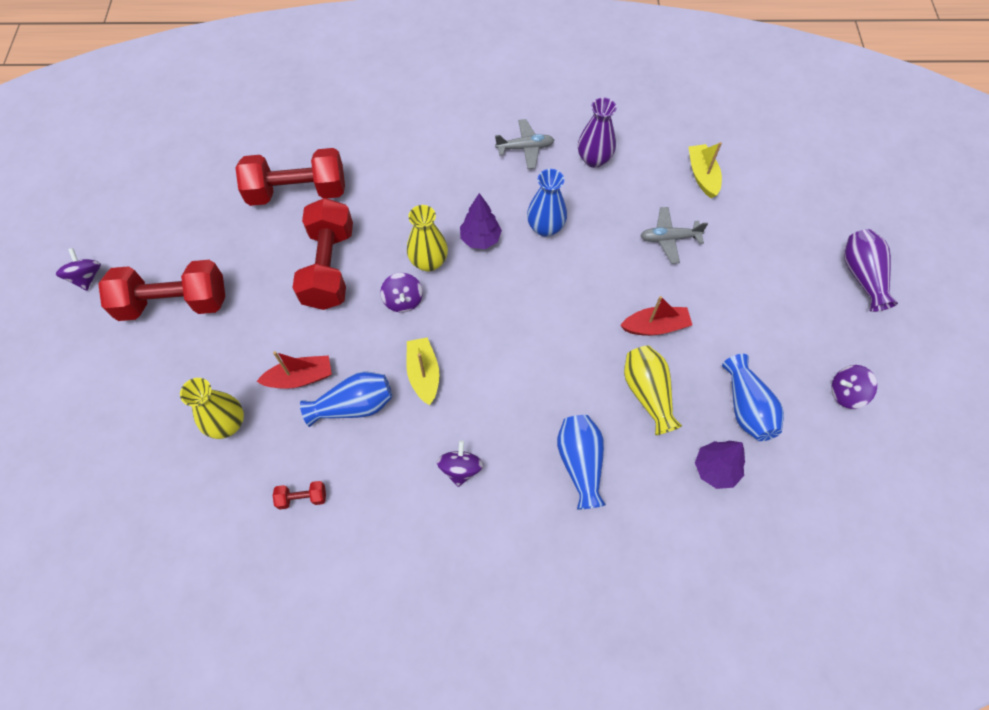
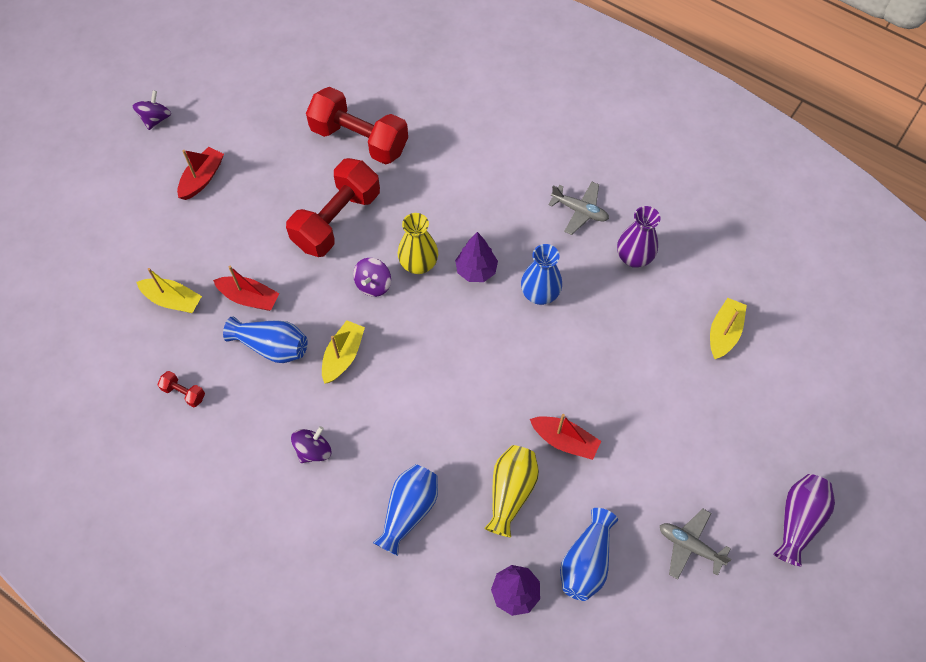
camera: 35 degrees right, 0 degrees up
red dumbbell [98,260,225,321] -> red boat [177,147,224,200]
yellow vase [180,378,244,439] -> yellow boat [136,268,202,313]
grey plane [640,207,708,264] -> grey plane moved to [660,509,732,580]
purple spinning top [831,365,877,409] -> none

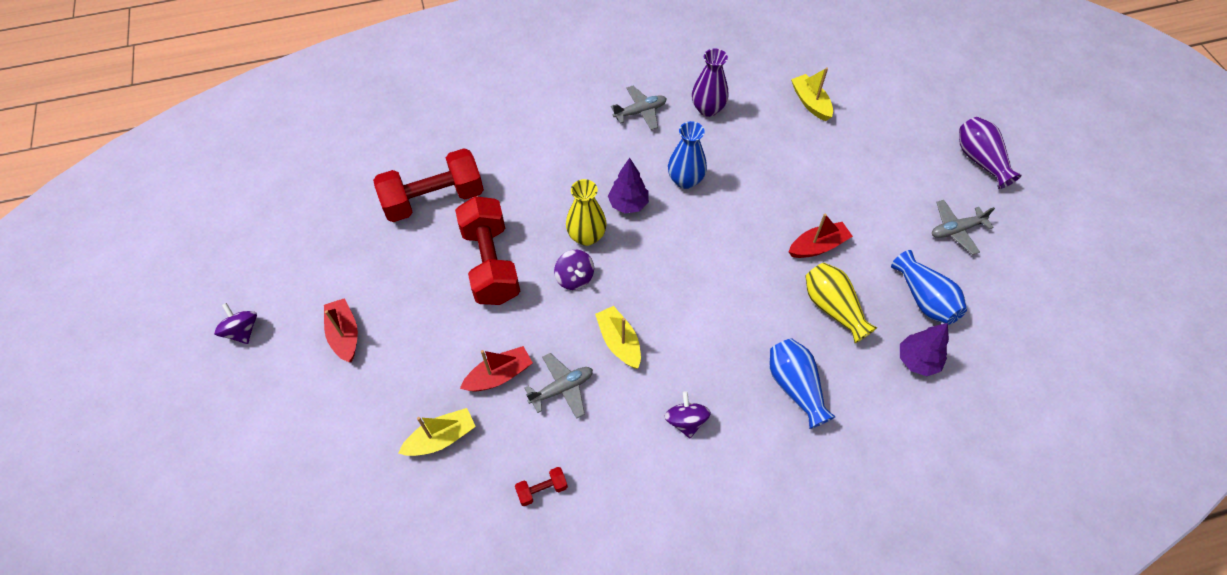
camera: 50 degrees left, 5 degrees down
blue vase [223,316,308,363] -> grey plane [525,353,593,419]

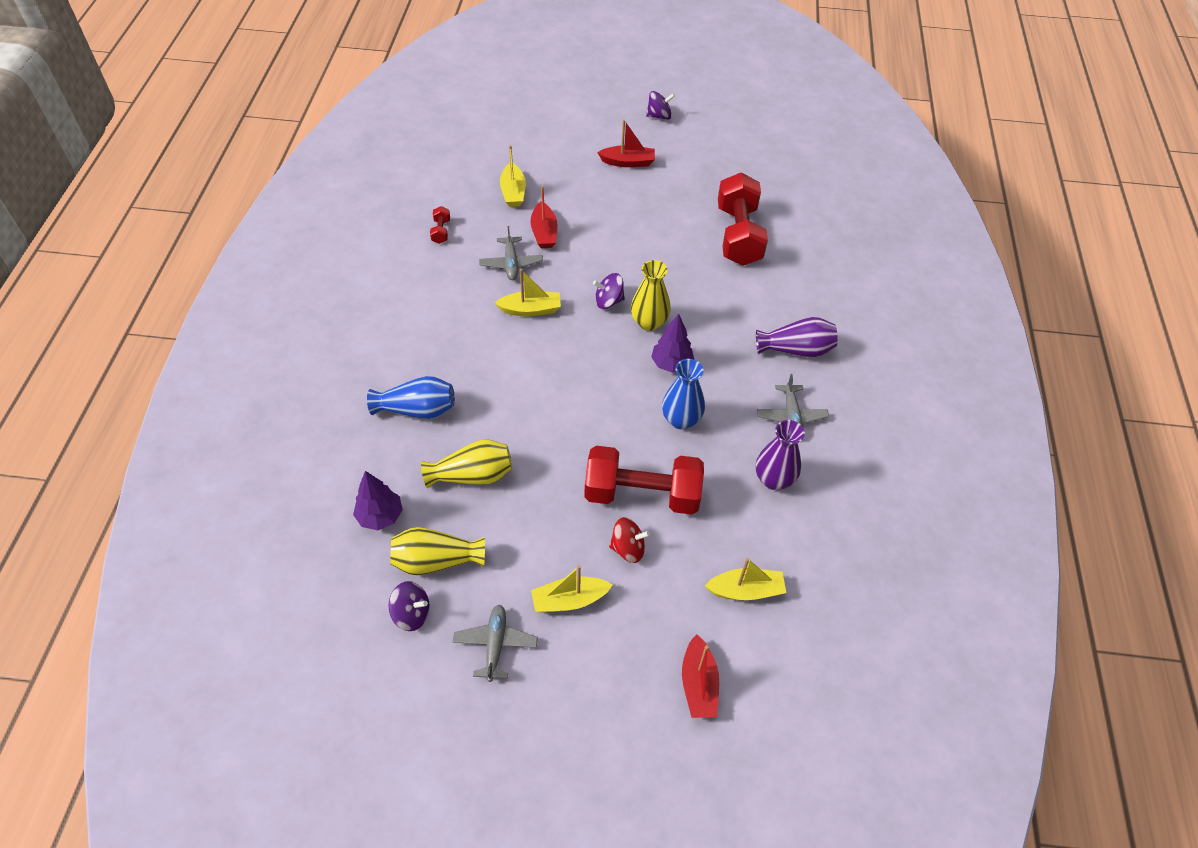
camera: 110 degrees right, 5 degrees down
red dumbbell [455,196,520,305] -> red dumbbell moved to [584,446,704,515]
purple spinning top [664,391,711,438] -> purple spinning top moved to [388,581,430,631]
red boat [789,214,853,258] -> red boat moved to [682,634,719,718]
blue vase [891,250,967,324] -> yellow vase [390,527,485,575]
purple vase [959,117,1022,189] -> purple vase moved to [756,317,838,357]
none -> yellow boat [531,565,613,613]
none -> red spinning top [609,517,650,563]

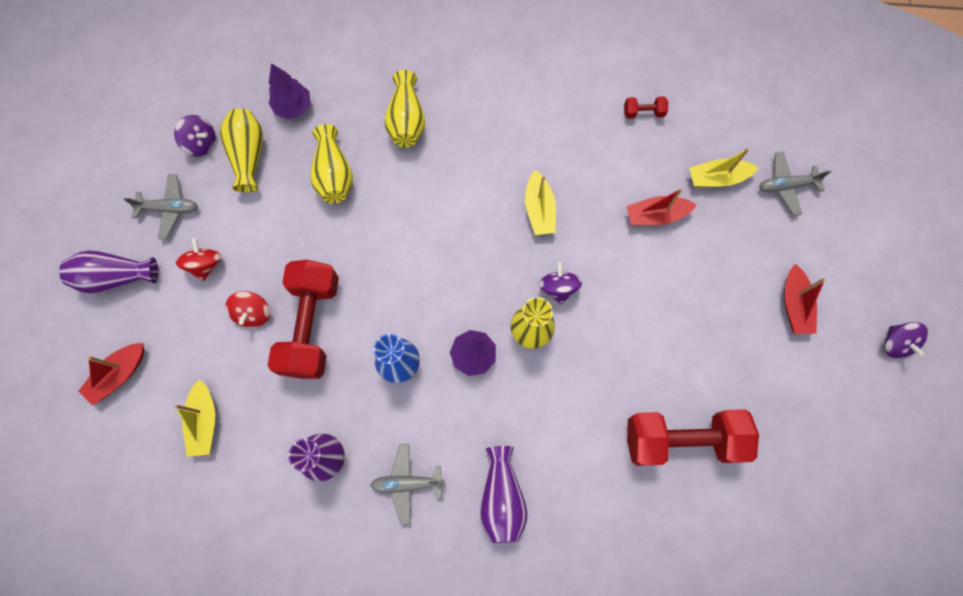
camera: 90 degrees right, 20 degrees up
blue vase [367,376,455,419] -> yellow vase [384,70,425,147]
purple spinning top [388,581,430,631] -> purple spinning top turned 75 degrees counterclockwise [174,115,216,157]
grey plane [479,226,543,280] -> grey plane moved to [759,152,831,216]
yellow boat [531,565,613,613] -> red spinning top [176,238,221,281]
red boat [682,634,719,718] -> red boat turned 45 degrees counterclockwise [79,343,144,406]
none -> purple vase [59,250,158,294]

